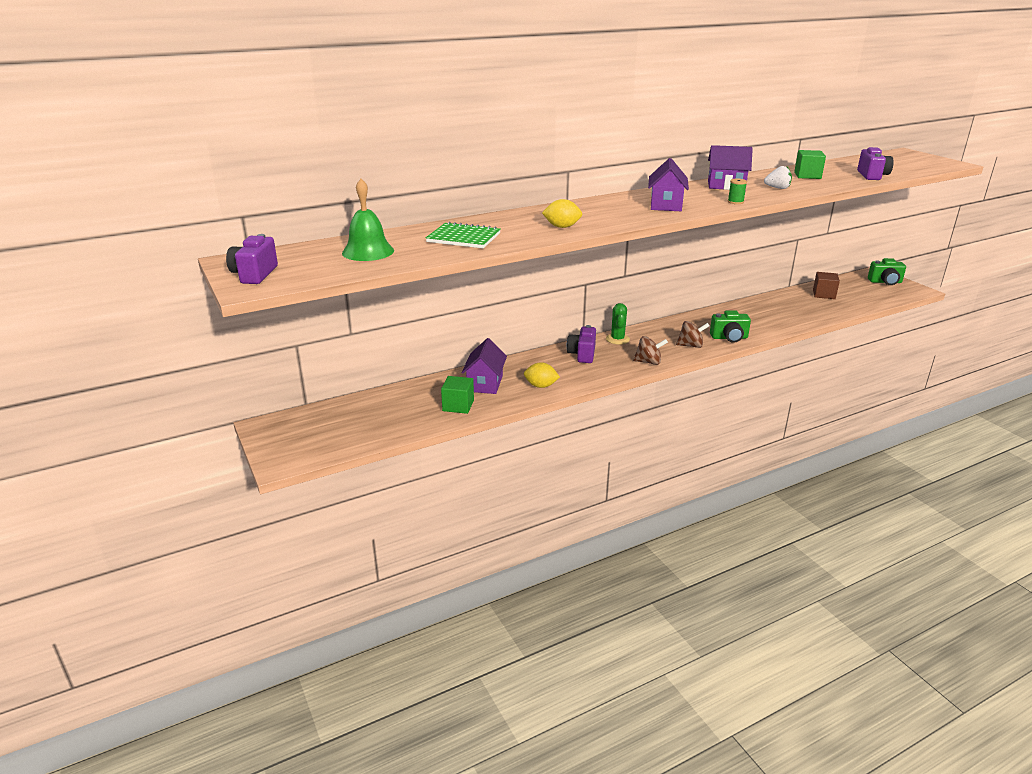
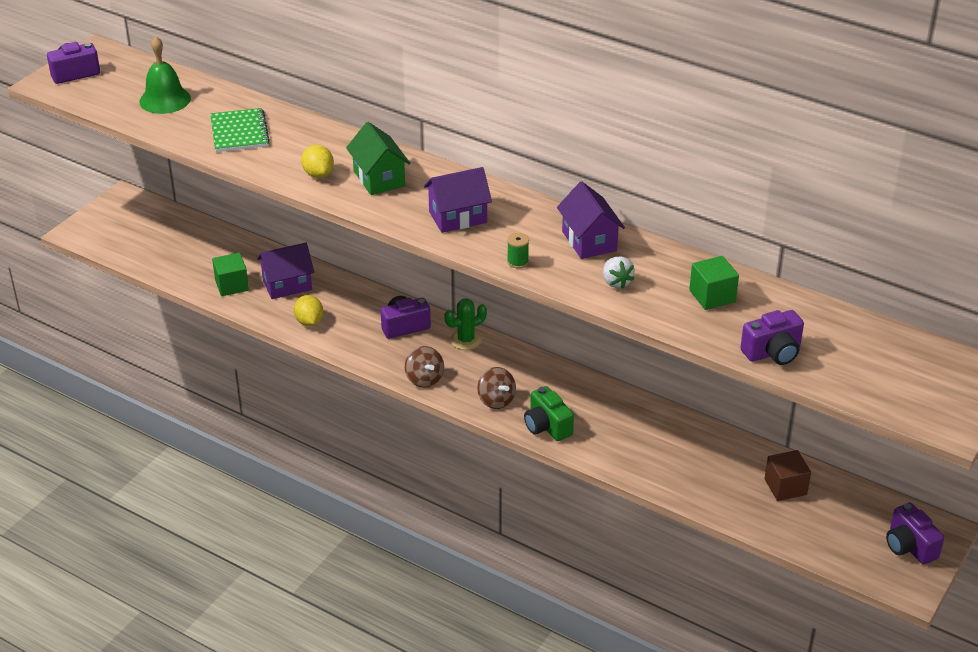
camera: 60 degrees right, 10 degrees up
green camera [868,258,906,285] -> purple camera [886,503,944,565]
none -> green house [346,122,410,195]

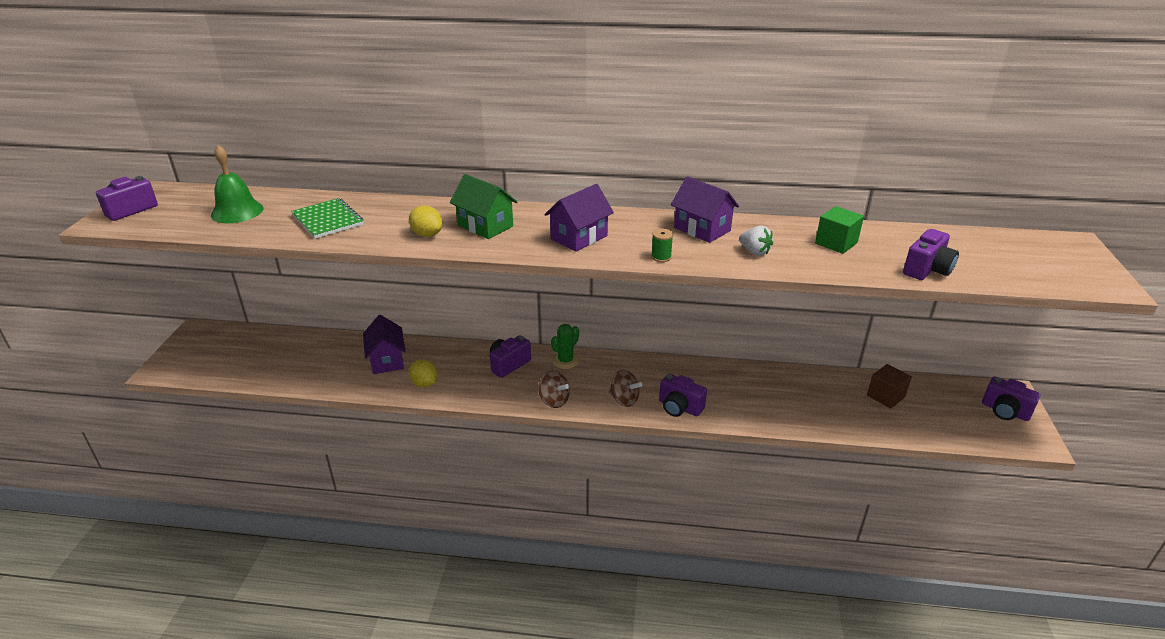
camera: 25 degrees left, 5 degrees down
green cube [212,253,249,296] -> none
purple house [257,243,314,299] -> purple house turned 60 degrees counterclockwise [363,315,406,374]
green camera [524,386,574,441] -> purple camera [659,374,707,417]

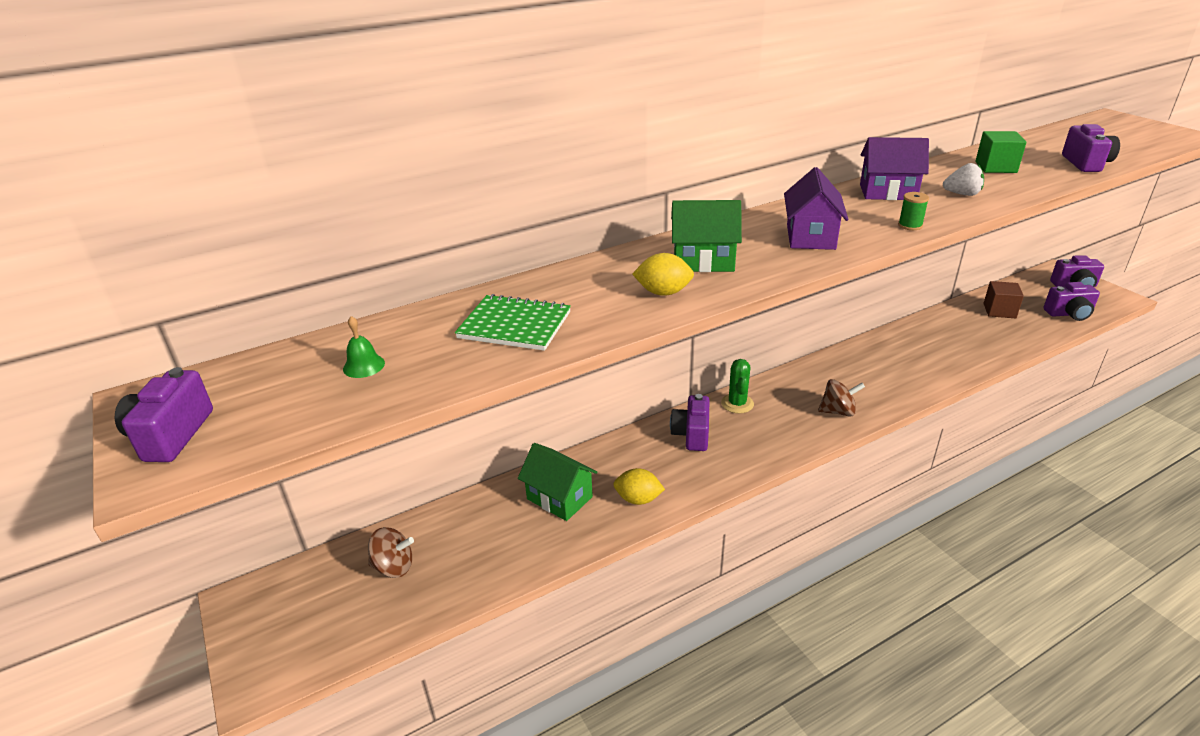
camera: 35 degrees left, 0 degrees up
green bell [211,145,263,223] -> green bell [343,316,385,378], size x0.51
purple house [363,315,406,374] -> green house [518,443,598,521]
brown spinning top [538,371,570,408] -> brown spinning top moved to [368,527,414,578]
purple camera [659,374,707,417] -> purple camera moved to [1043,282,1100,321]

